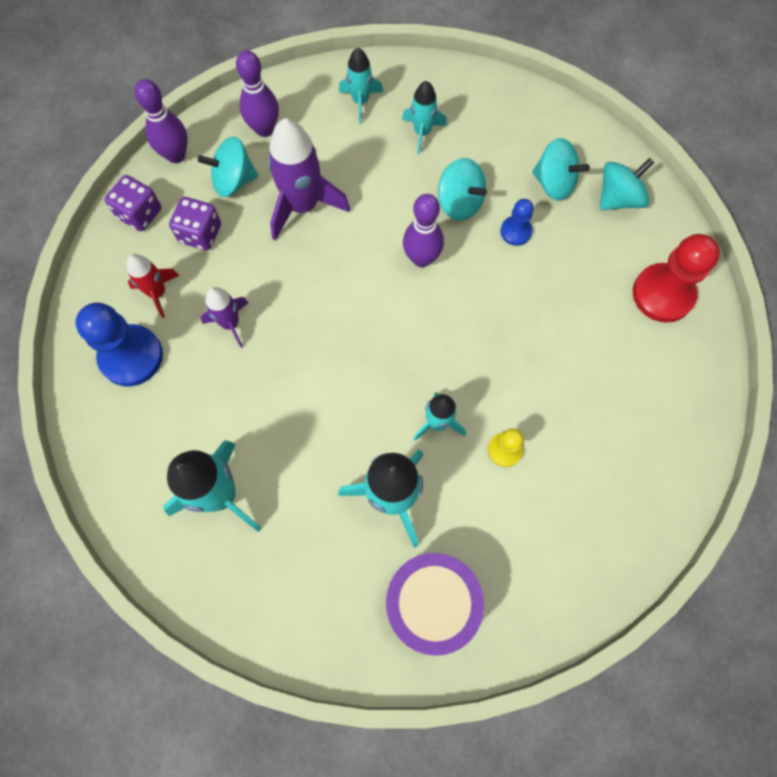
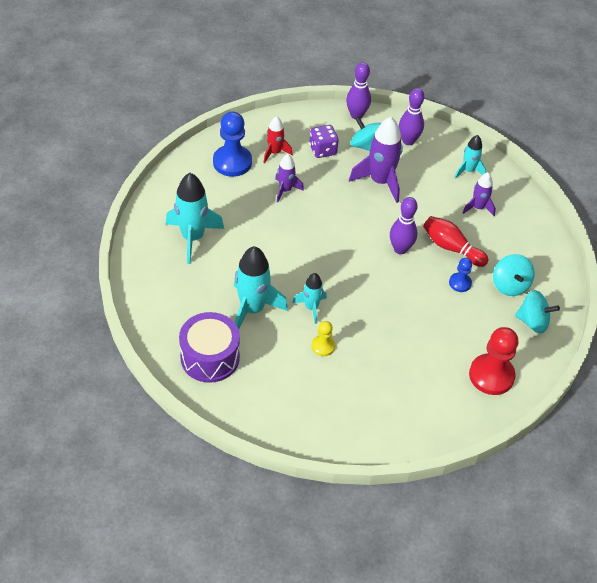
camera: 50 degrees right, 20 degrees down
purple dice [105,175,161,231] -> none
turquoise rocket [402,81,447,155] -> purple rocket [463,172,496,216]
turquoise spinning top [438,158,487,221] -> red bowling pin [423,216,488,267]

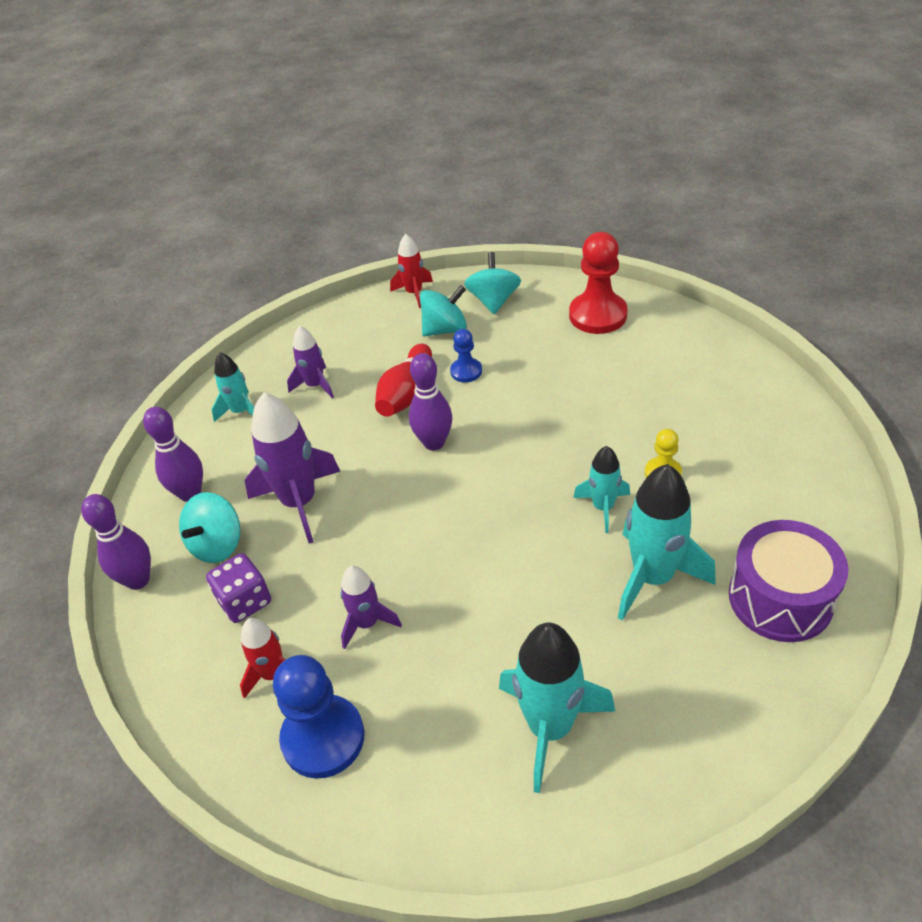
camera: 100 degrees left, 5 degrees down
none -> red rocket [390,234,433,308]

